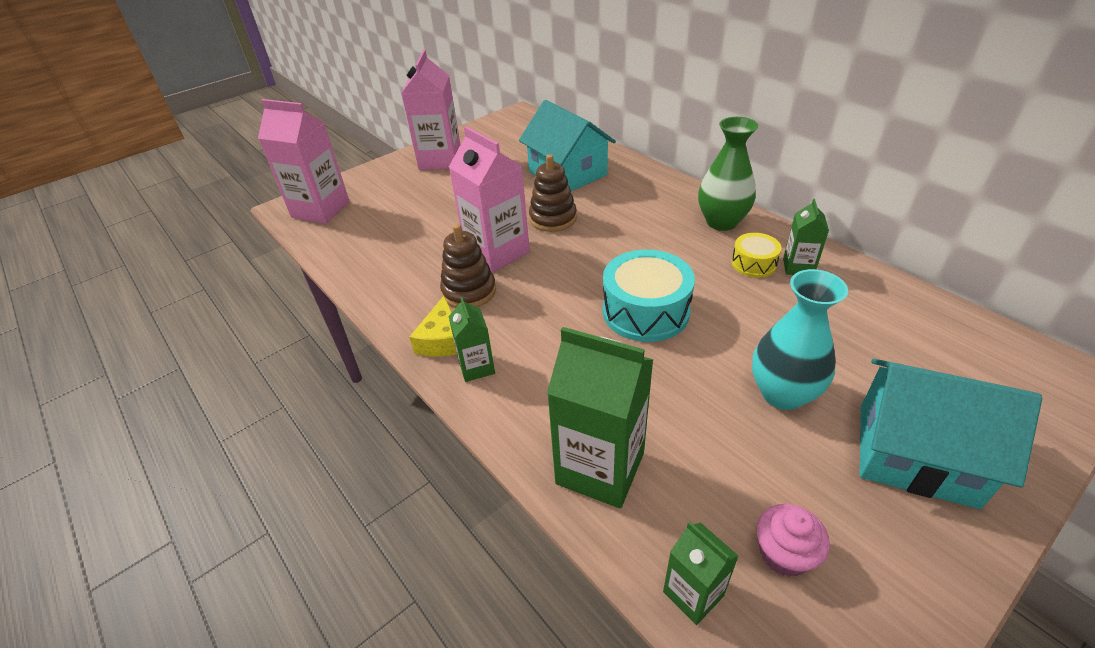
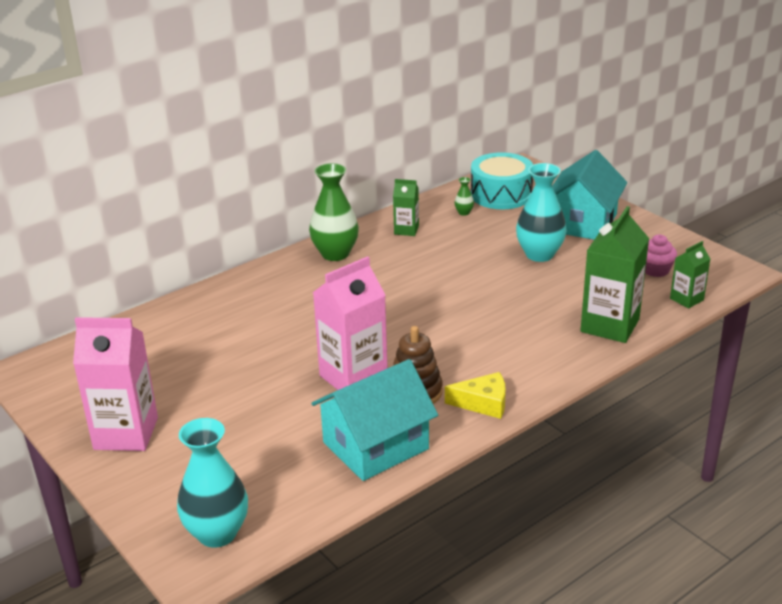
camera: 90 degrees left, 10 degrees down
pink carton [258,99,350,224] -> turquoise vase [177,418,248,548]
green carton [448,297,495,382] -> none
turquoise house [519,100,616,191] -> turquoise house moved to [311,359,438,481]
brown stacking toy [529,154,577,232] -> none
turquoise drum [603,249,695,342] -> turquoise drum moved to [471,152,533,209]
yellow drum [732,233,782,278] -> none
none -> green vase [455,177,474,216]

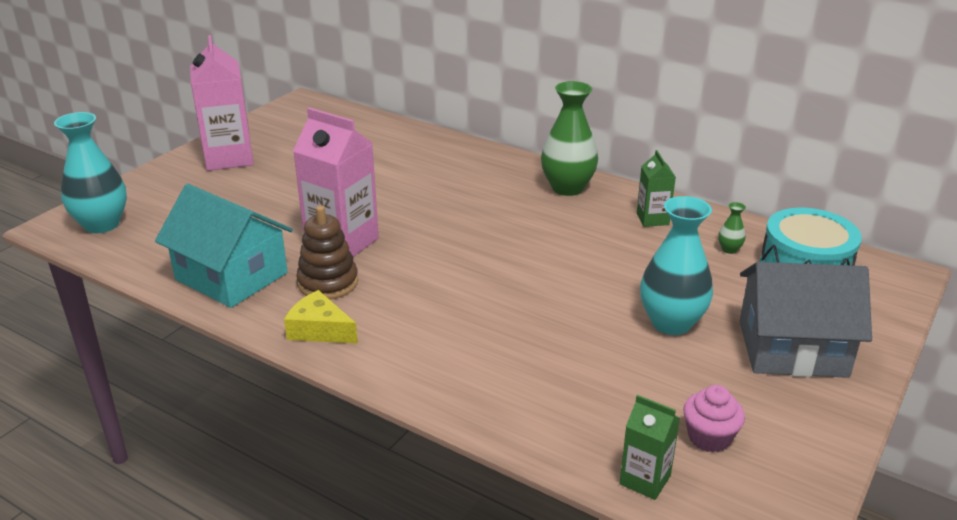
camera: 70 degrees right, 0 degrees up
yellow cheese [445,372,506,419] -> yellow cheese turned 135 degrees clockwise [284,290,358,344]
turquoise house [552,150,627,240] -> grey house [739,262,872,378]
green carton [580,206,649,343] -> none

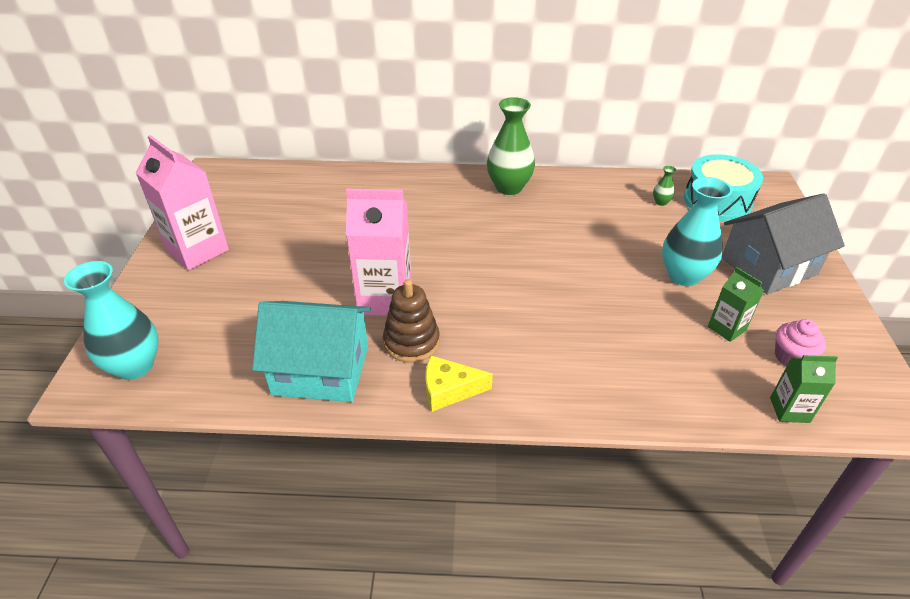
camera: 30 degrees left, 10 degrees up
green carton [637,150,676,227] -> green carton moved to [708,267,764,342]

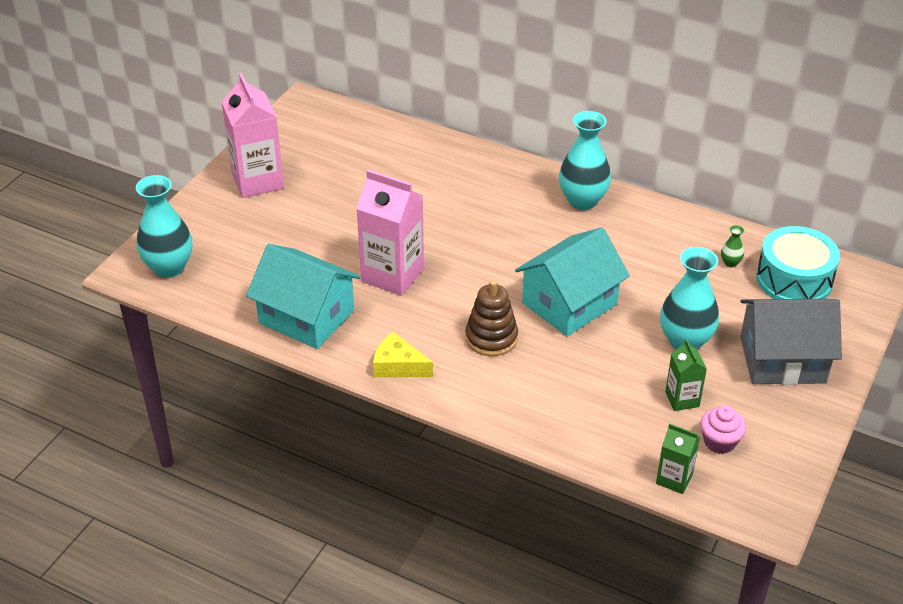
camera: 25 degrees right, 0 degrees up
brown stacking toy [383,279,440,363] -> brown stacking toy moved to [465,280,518,356]
green vase [487,97,535,195] -> turquoise vase [559,111,611,210]
none -> turquoise house [515,227,630,336]

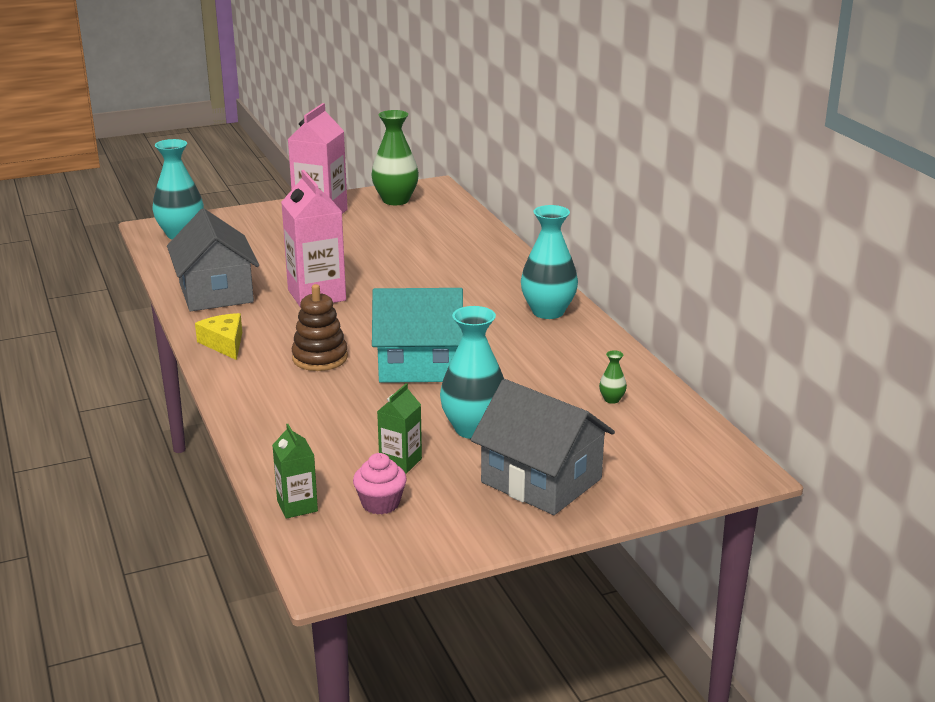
camera: 40 degrees right, 15 degrees down
turquoise house [246,244,361,349] -> grey house [167,208,259,311]
turquoise drum [756,226,840,299] -> none
none -> green vase [371,110,419,205]

